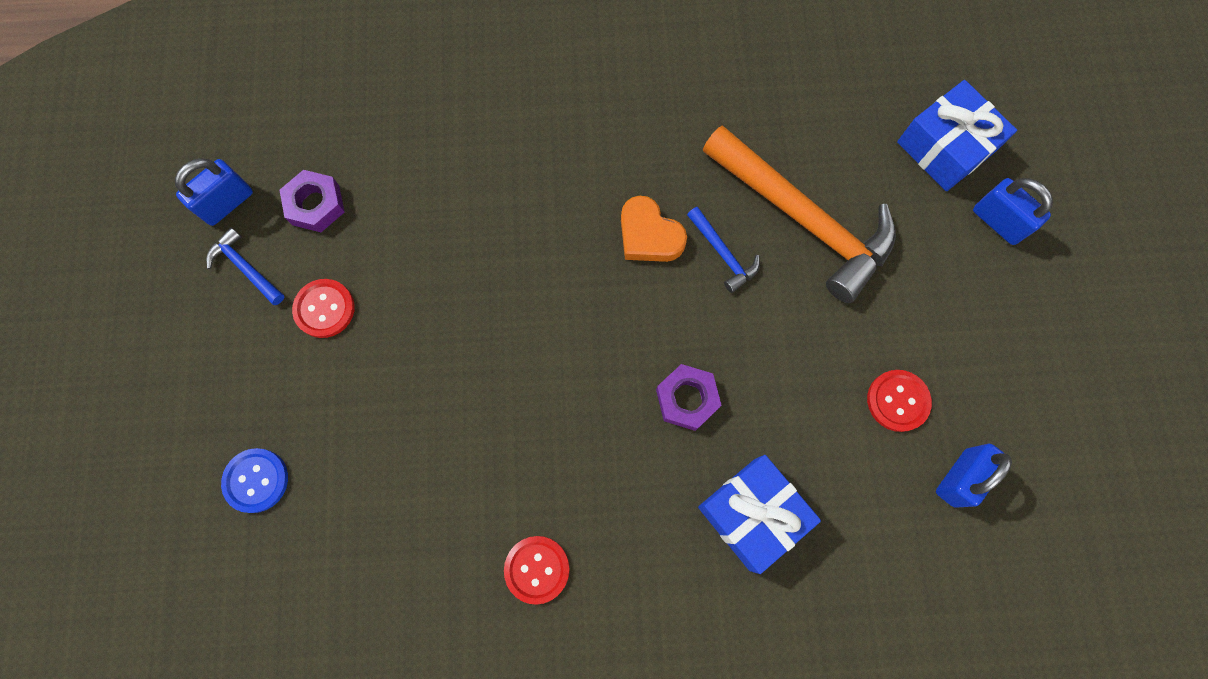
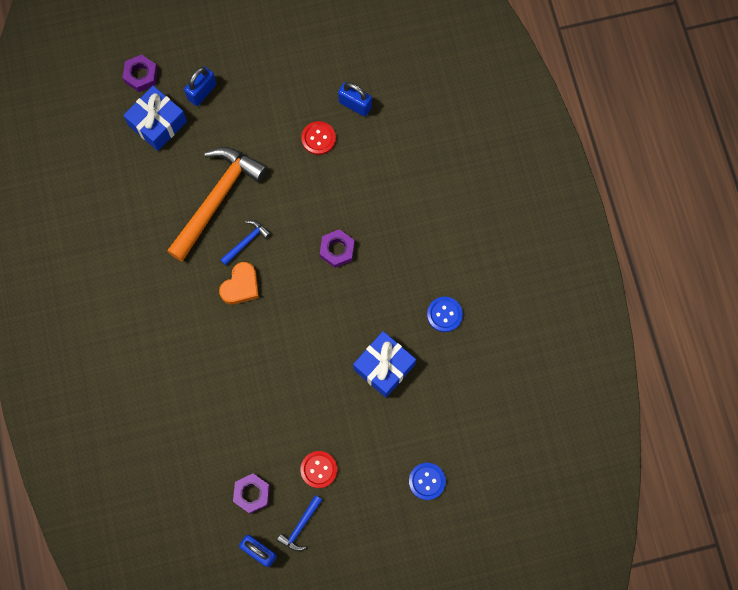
camera: 100 degrees left, 0 degrees up
red button [504,536,570,605] -> blue button [427,297,463,332]
blue gift [698,455,821,574] -> blue gift moved to [353,331,416,398]
none -> purple nut [123,54,158,92]

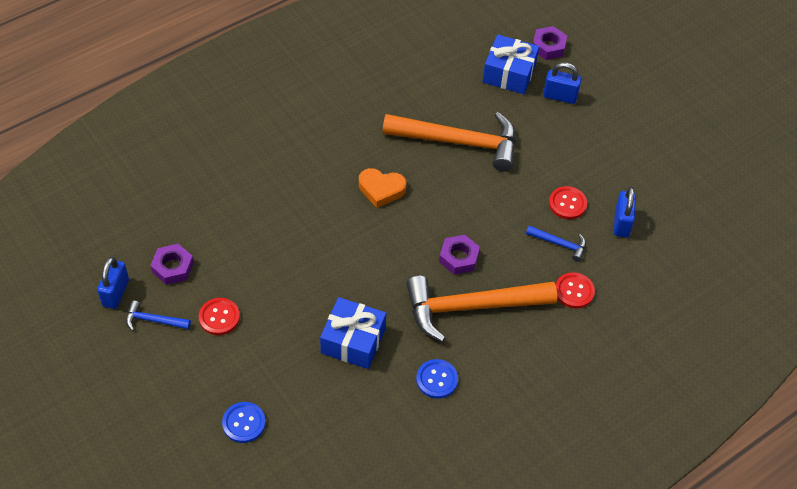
camera: 65 degrees right, 20 degrees down
blue hammer [220,220,271,266] -> blue hammer moved to [526,226,586,262]
none -> orange hammer [406,276,557,342]
none -> red button [556,272,595,309]

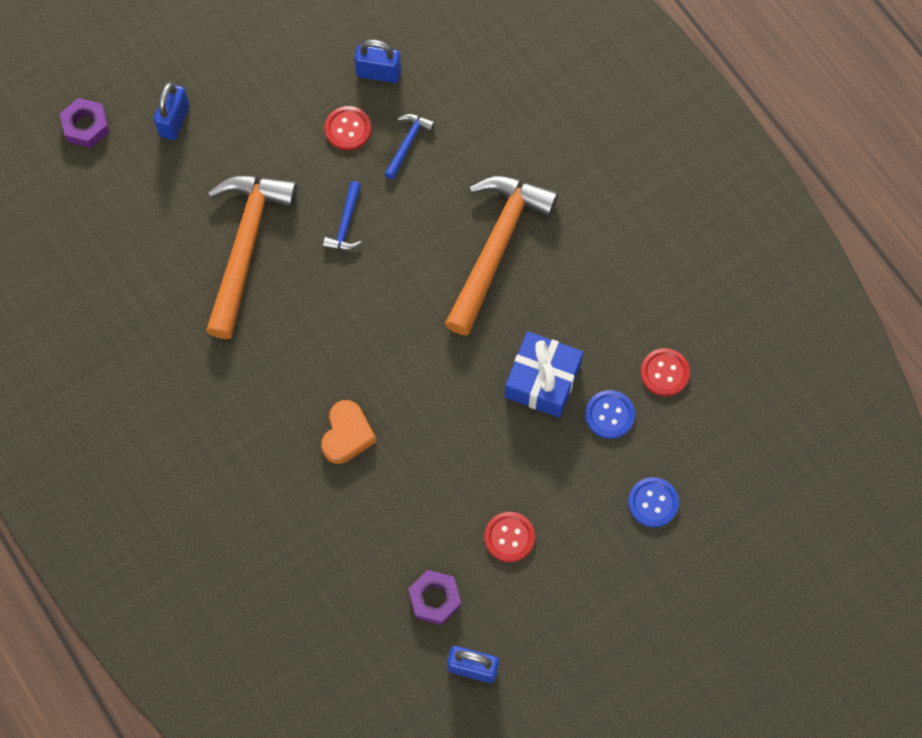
camera: 85 degrees left, 15 degrees up
blue hammer [126,301,191,331] -> blue hammer moved to [323,181,362,251]
orange heart [359,168,406,208] -> orange heart moved to [321,400,376,464]
orange hammer [406,276,557,342] -> orange hammer turned 150 degrees counterclockwise [445,176,558,336]
blue button [416,359,458,399] -> blue button moved to [585,390,635,439]
purple nut [439,235,480,275] -> none
blue gift [482,35,539,94] -> none
red button [556,272,595,309] -> red button moved to [640,348,690,396]

